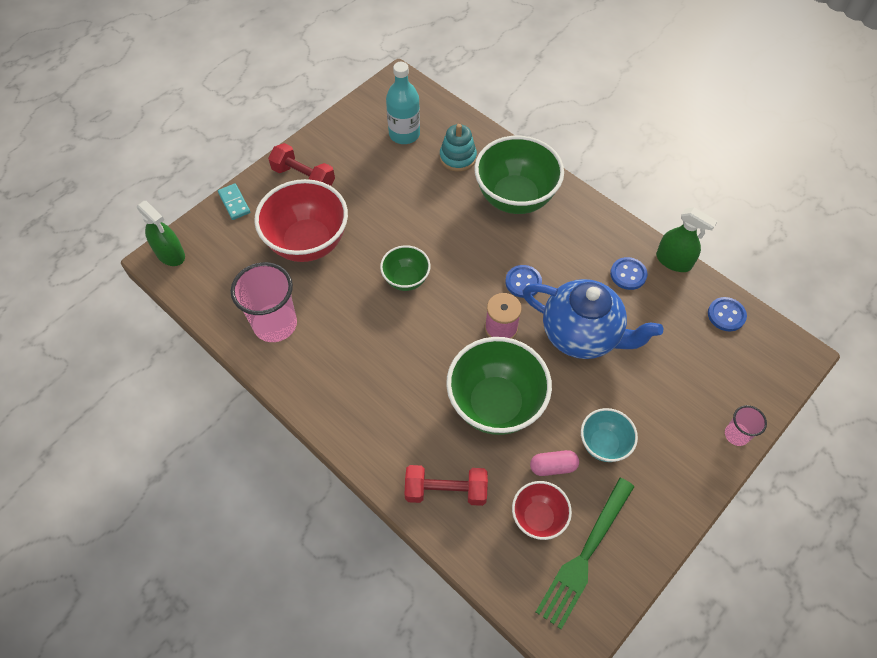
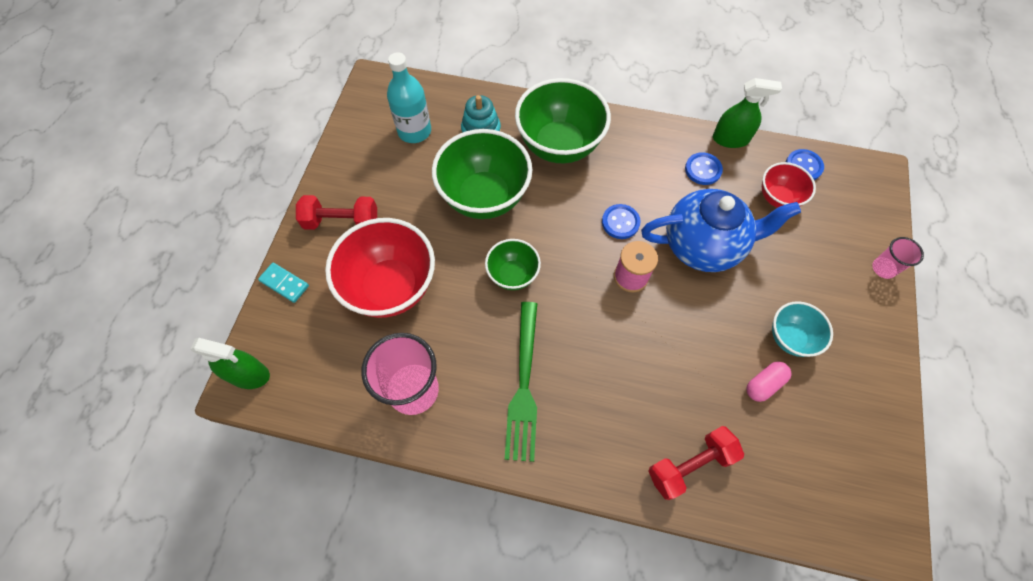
camera: 30 degrees left, 5 degrees up
green bowl [446,337,552,435] -> green bowl moved to [432,129,532,219]
red bowl [512,481,572,540] -> red bowl moved to [762,162,816,208]
green fork [536,478,635,629] -> green fork moved to [505,302,537,462]

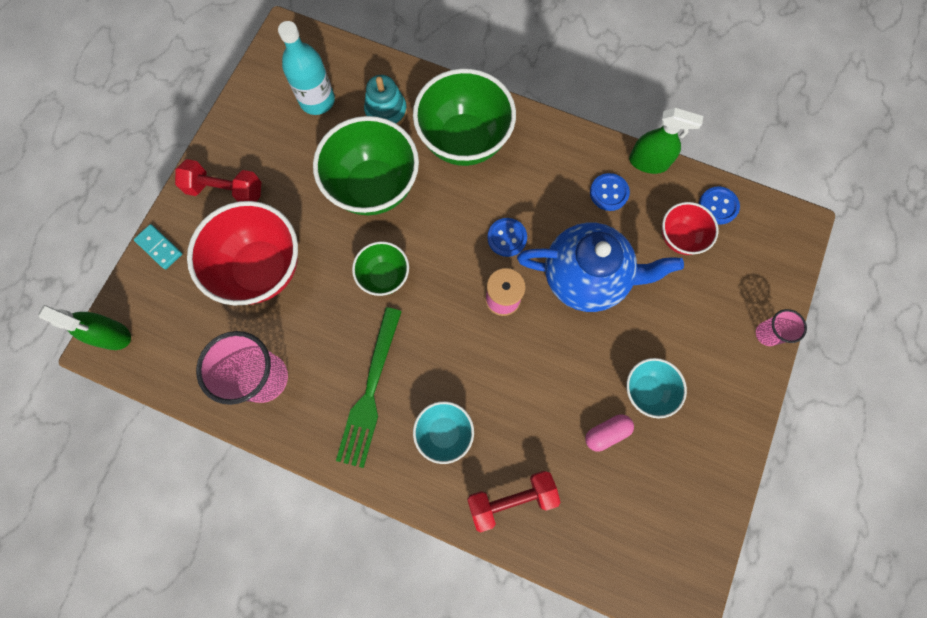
camera: 10 degrees right, 10 degrees up
none -> turquoise bowl [413,401,474,464]

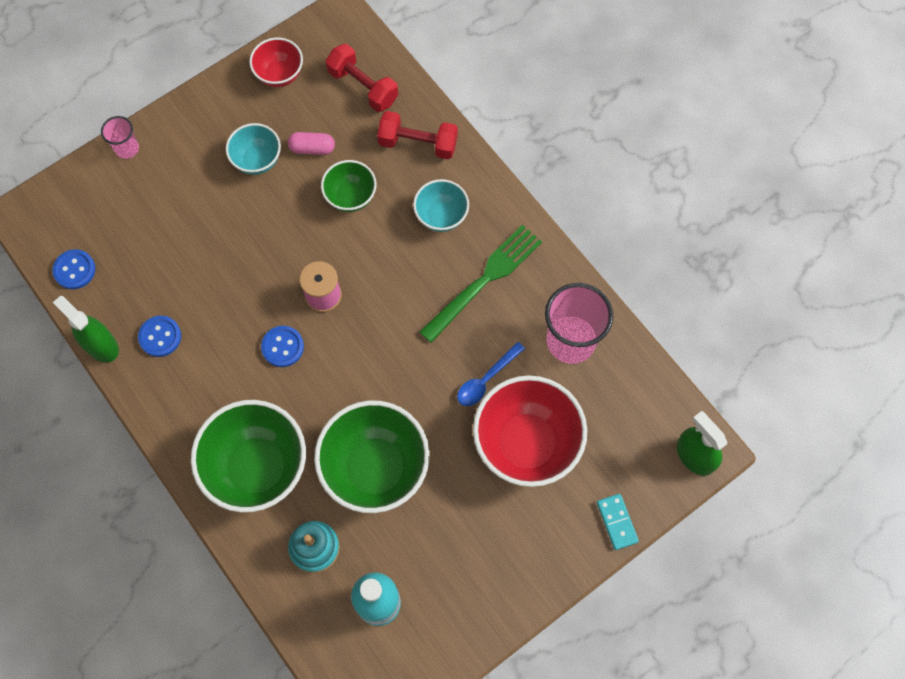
camera: 150 degrees left, 5 degrees down
red dumbbell [175,159,261,202] -> red dumbbell moved to [325,44,398,112]
green bowl [352,241,409,296] -> green bowl moved to [321,160,376,212]
blue teapot [517,223,684,312] -> none
red bowl [662,202,719,255] -> red bowl moved to [249,37,303,87]
none -> blue spoon [457,342,525,406]

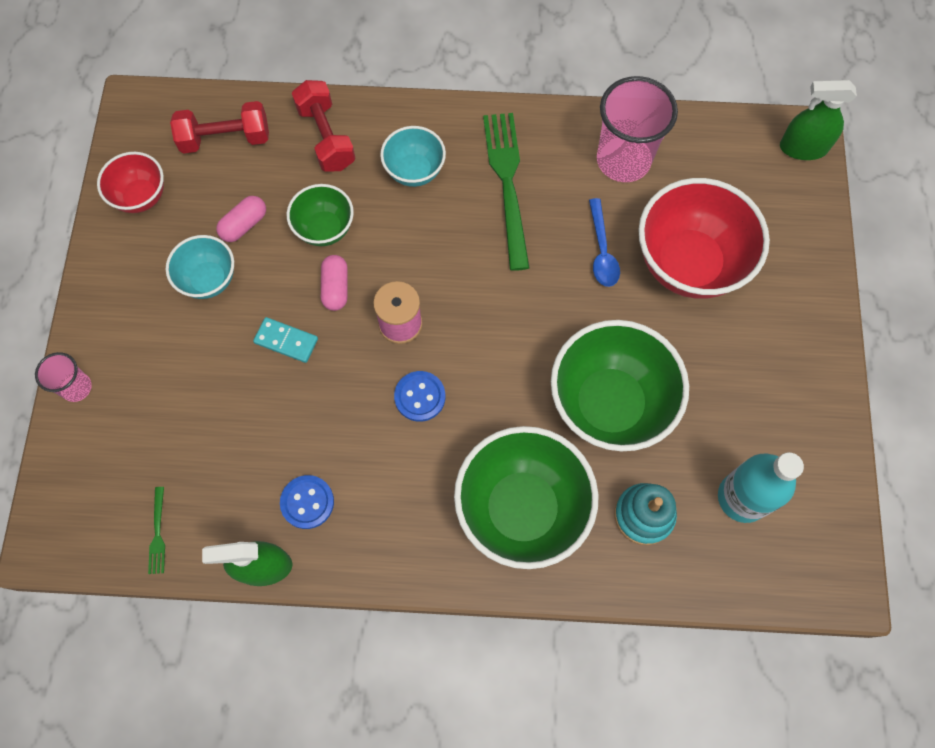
camera: 50 degrees left, 0 degrees up
blue button [52,249,96,289] -> green fork [148,487,165,574]
red dumbbell [377,111,458,159] -> red dumbbell turned 75 degrees counterclockwise [292,80,356,172]
turquoise domino [597,494,639,550] -> turquoise domino moved to [253,317,318,363]
none -> pink capsule [321,255,348,311]

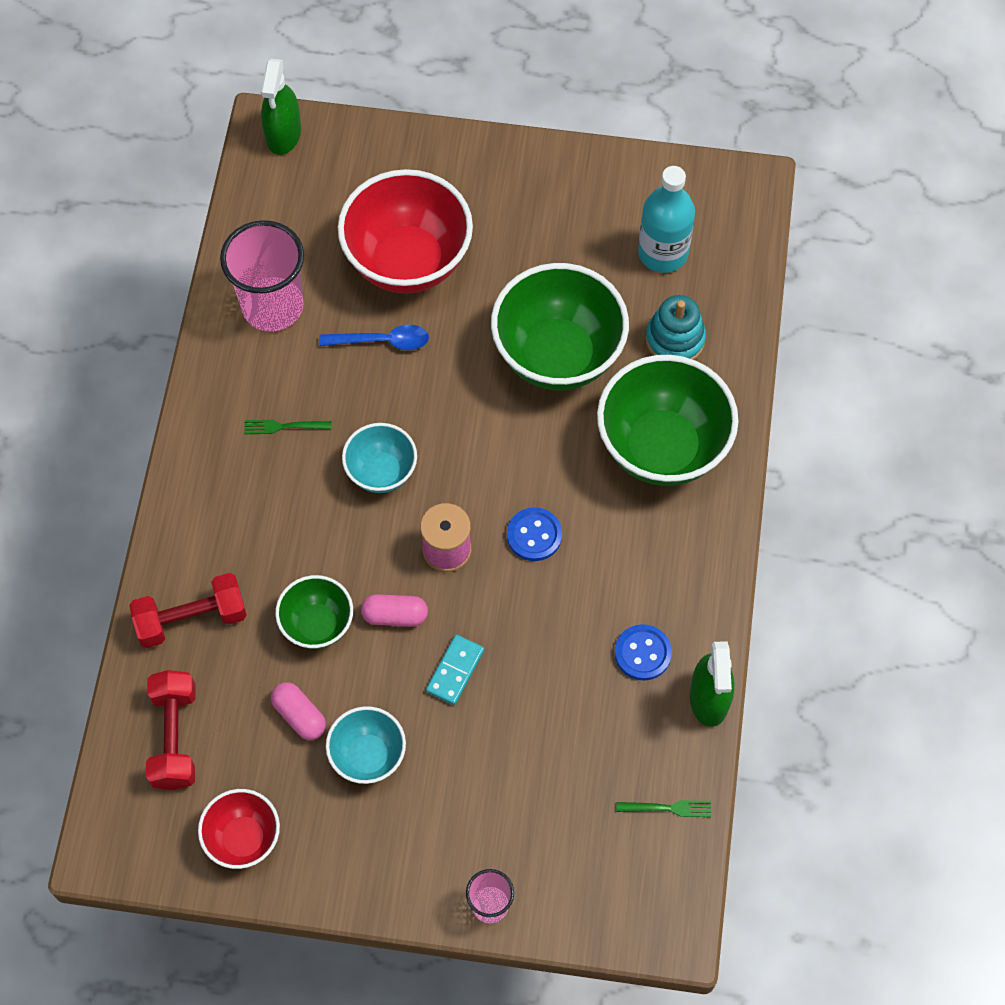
camera: 85 degrees left, 5 degrees down
turquoise bowl [380,126,446,187] -> turquoise bowl moved to [342,423,417,493]
green fork [483,113,530,271] -> green fork [244,420,332,434], size x0.43

